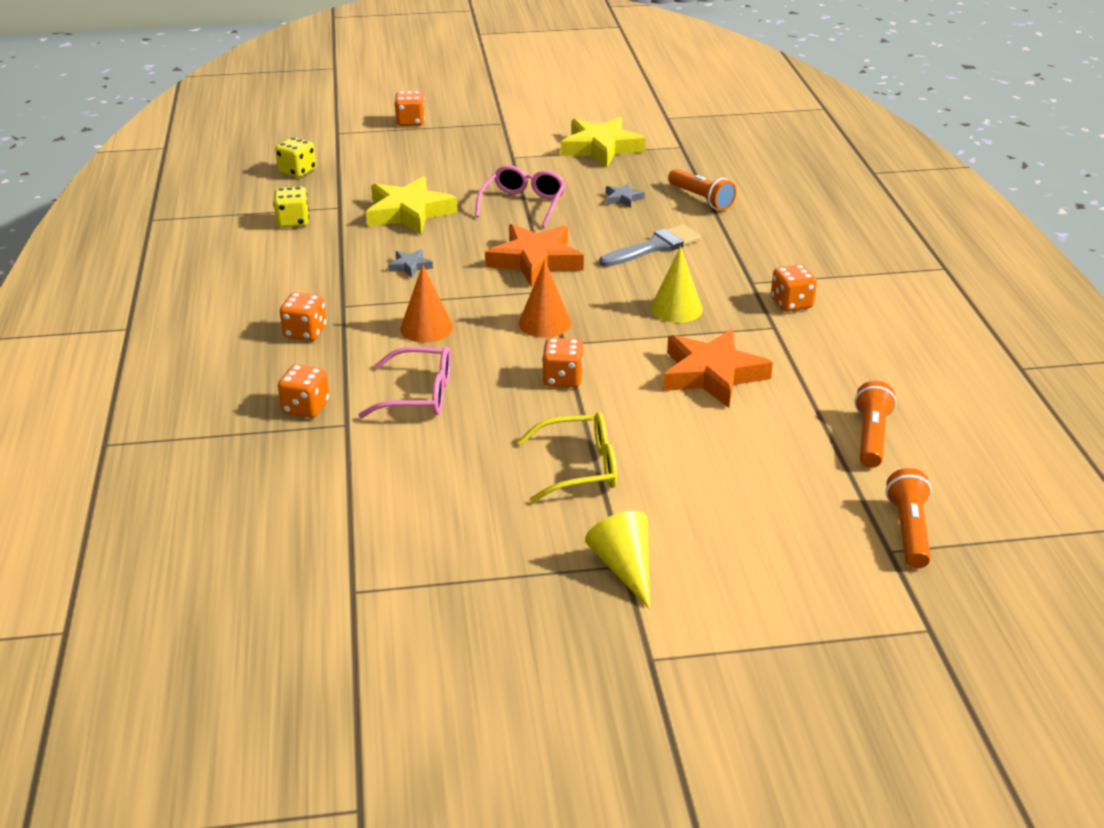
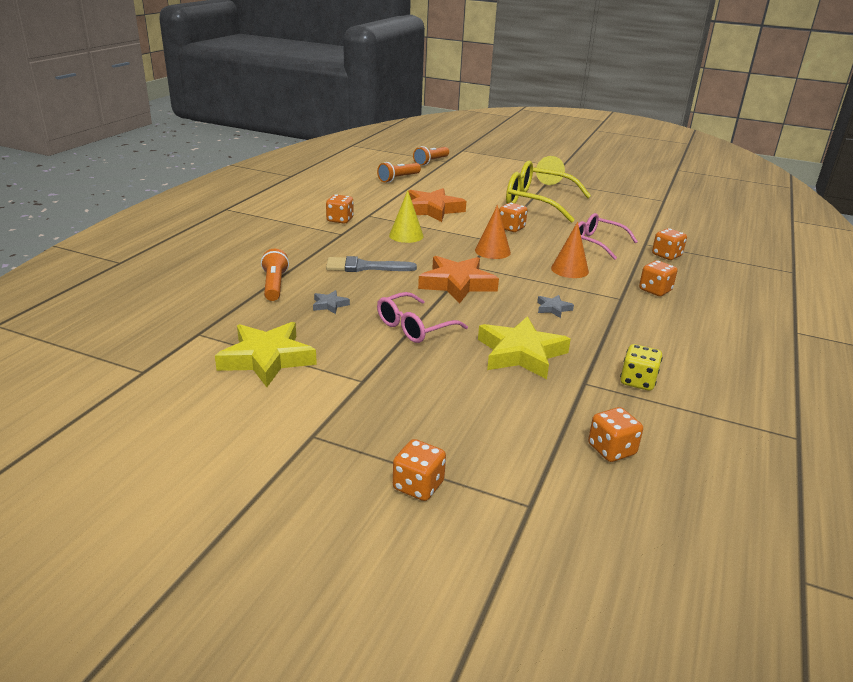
camera: 150 degrees left, 5 degrees down
yellow dice [275,137,316,177] -> orange dice [588,407,643,462]
yellow glasses [517,412,617,503] -> yellow glasses [506,161,591,223], size x1.61

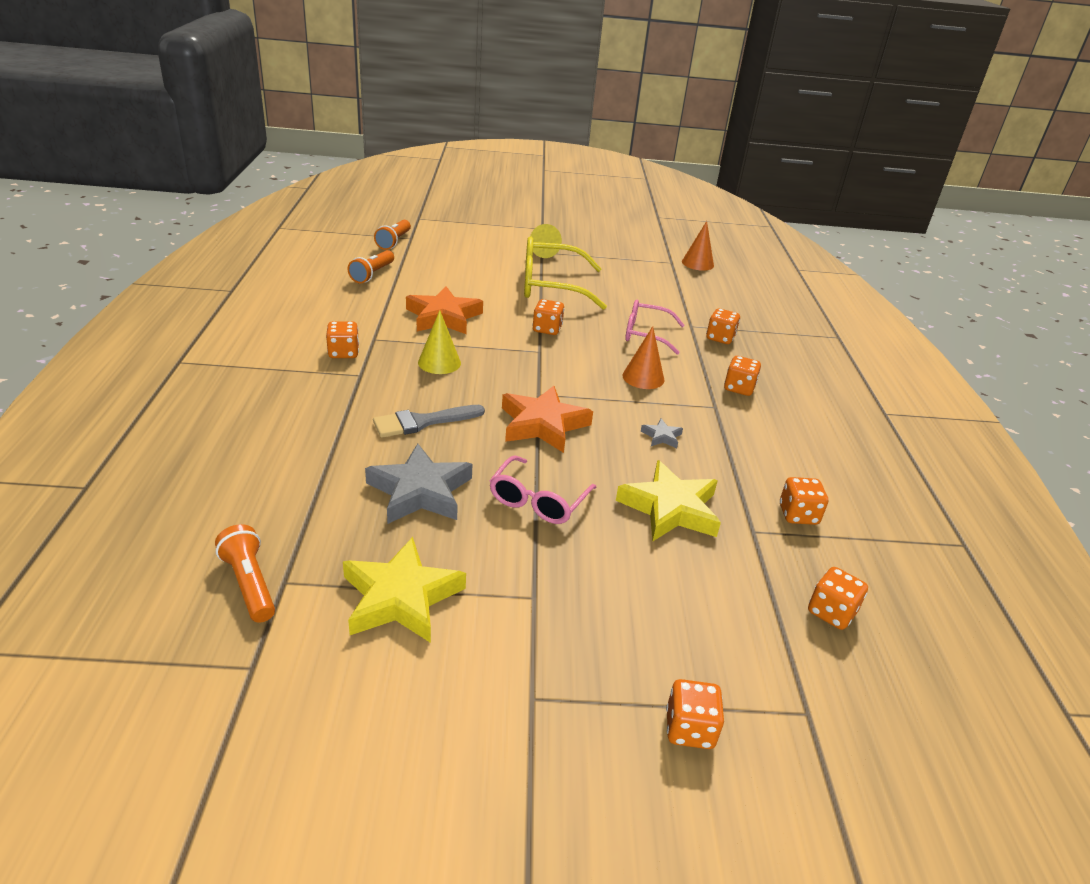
camera: 25 degrees left, 5 degrees up
orange flashlight [261,249,289,301] -> orange flashlight moved to [215,524,275,623]
grey star [313,290,350,314] -> grey star [365,444,473,524], size x2.23
orange cone [475,205,511,259] -> orange cone moved to [682,221,714,271]
yellow dice [620,344,662,391] -> orange dice [780,477,828,525]

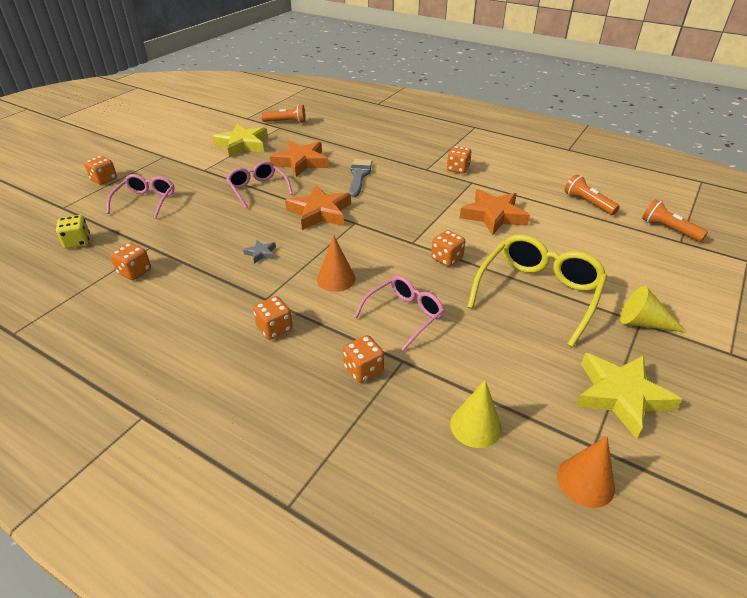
camera: 125 degrees right, 5 degrees up
grey star [365,444,473,524] -> orange star [270,141,328,177]
yellow cone [418,310,461,374] -> yellow cone moved to [450,380,502,448]
yellow star [616,460,721,542] -> yellow star moved to [576,353,682,439]
orange dice [808,567,868,630] -> yellow dice [56,215,90,249]
none -> pink glasses [107,174,175,219]

